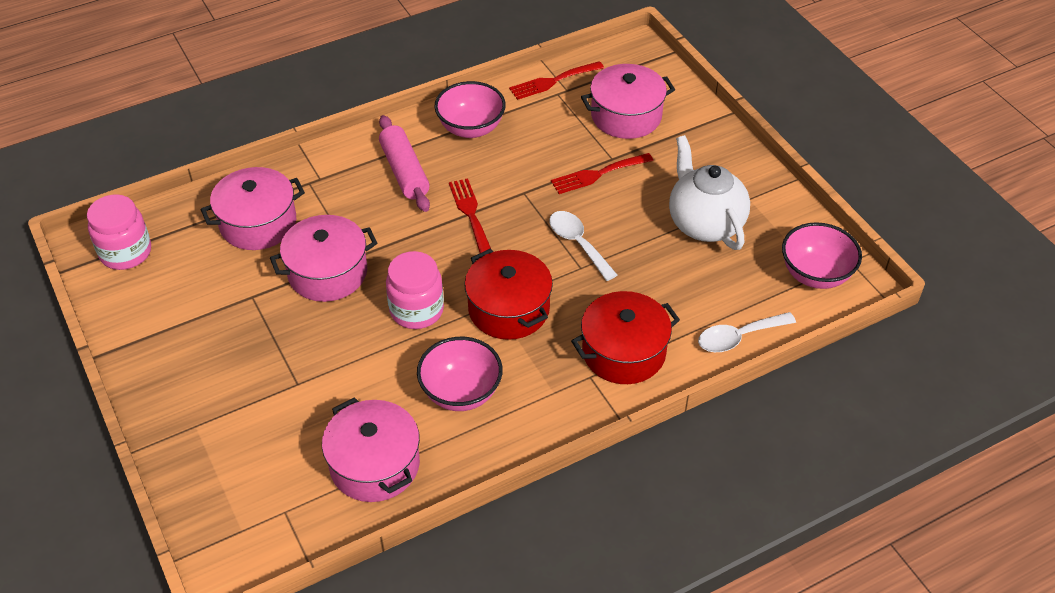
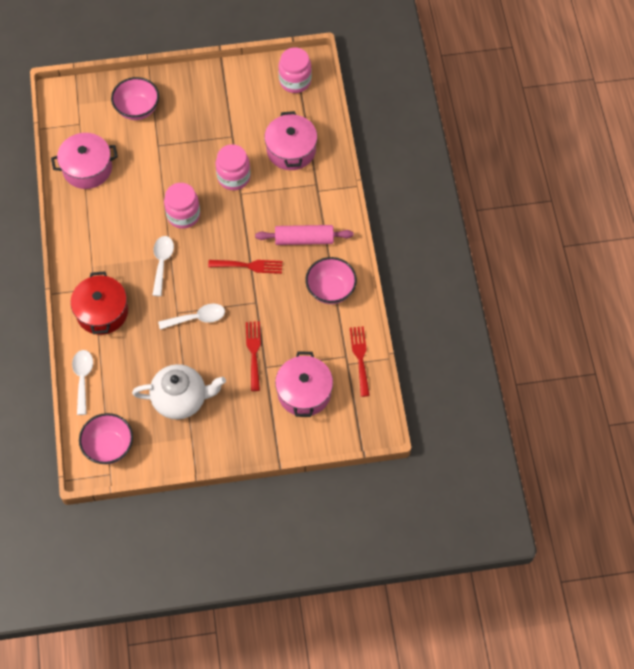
camera: 110 degrees right, 15 degrees up
pink pot [270,215,377,302] -> pink jar [216,144,250,190]
pink bowl [417,337,503,411] -> pink bowl moved to [111,77,159,120]
red pot [464,249,553,340] -> white spoon [153,236,174,296]

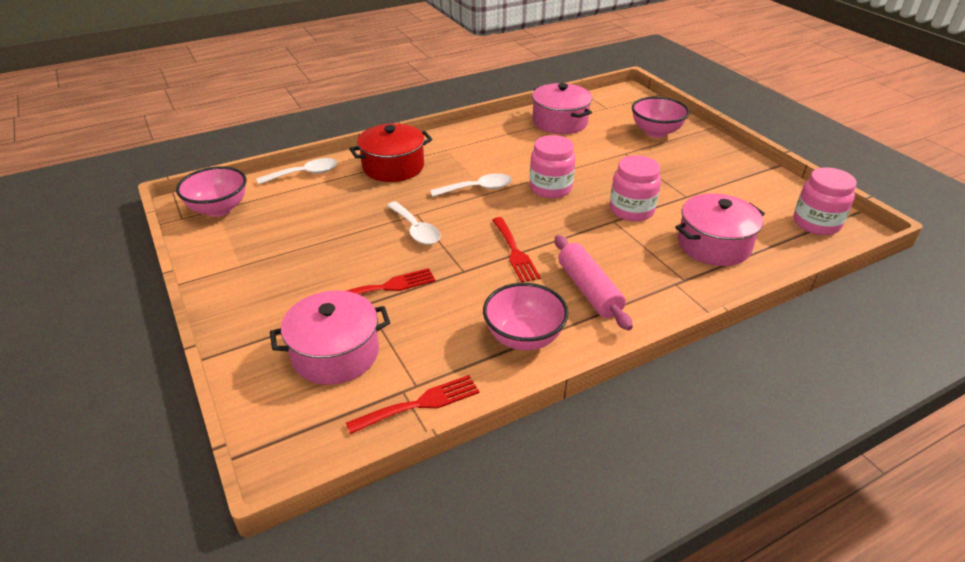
camera: 70 degrees right, 25 degrees down
white teapot [132,364,226,420] -> none

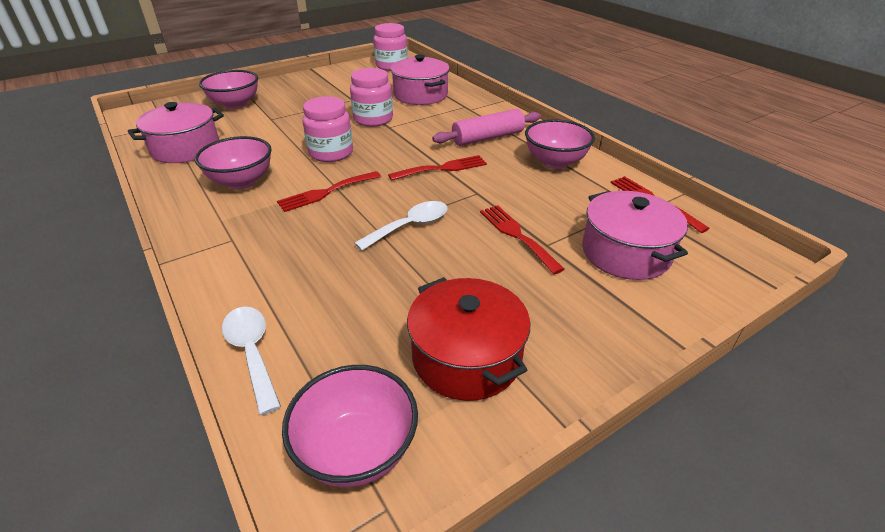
camera: 95 degrees left, 0 degrees up
red pot [349,123,432,182] -> red pot moved to [407,277,530,401]
white spoon [430,173,512,197] -> red fork [277,171,381,212]
none -> pink bowl [195,136,272,189]

